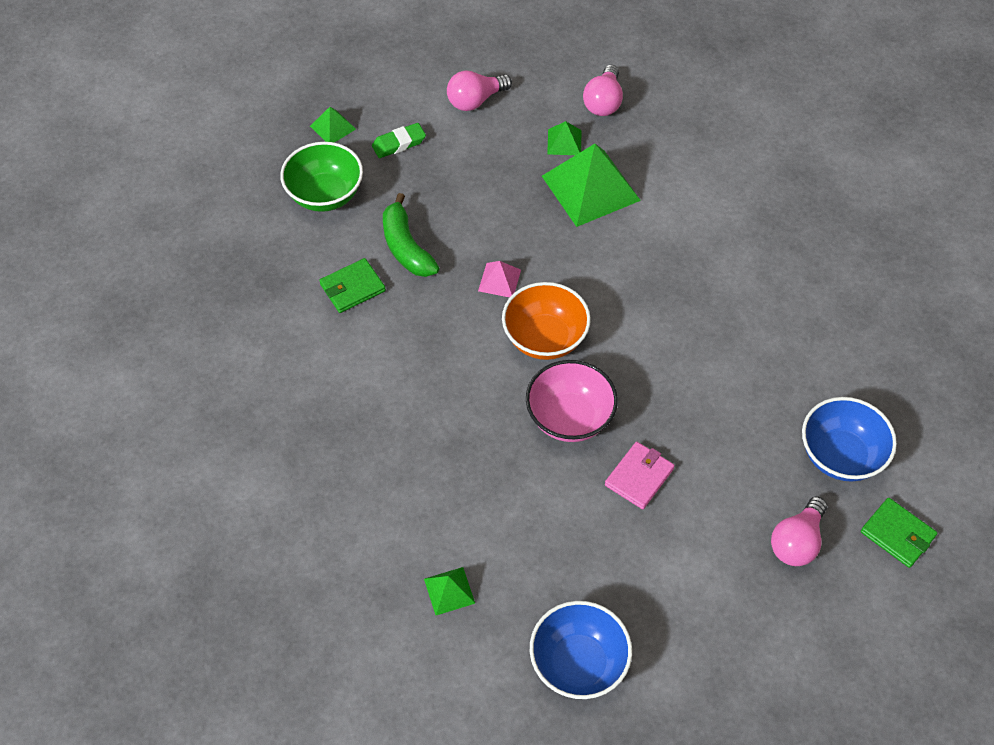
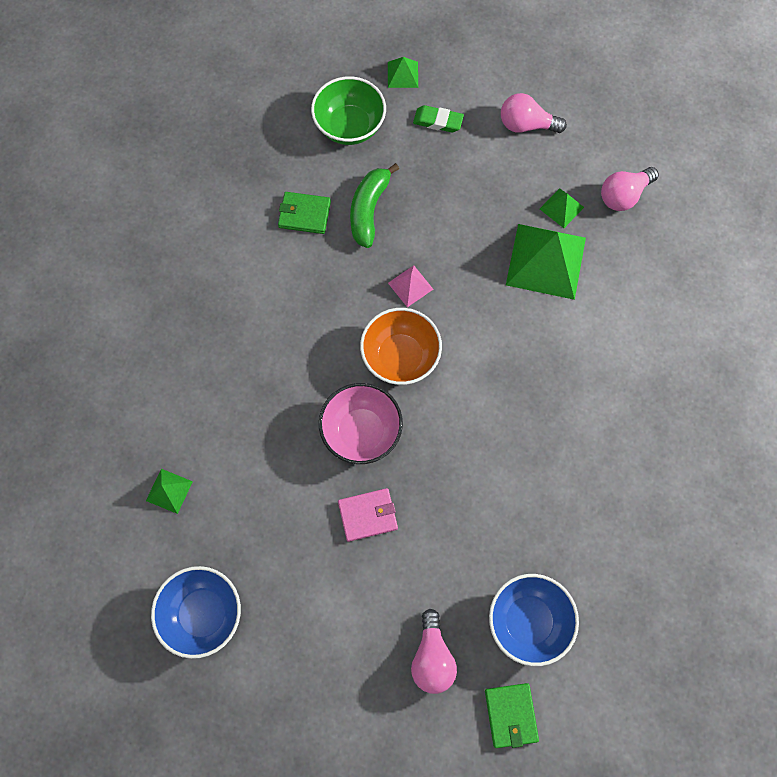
camera: 40 degrees right, 15 degrees up
pink light bulb [771,496,827,566] -> pink light bulb turned 75 degrees counterclockwise [411,609,457,694]

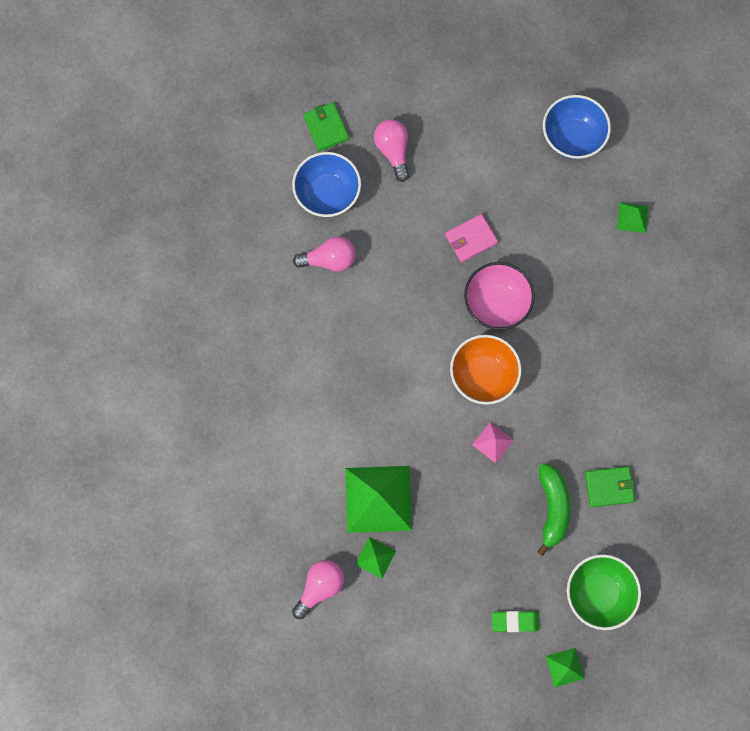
camera: 165 degrees right, 5 degrees up
pink light bulb [501,93,567,133] -> pink light bulb moved to [293,236,356,272]

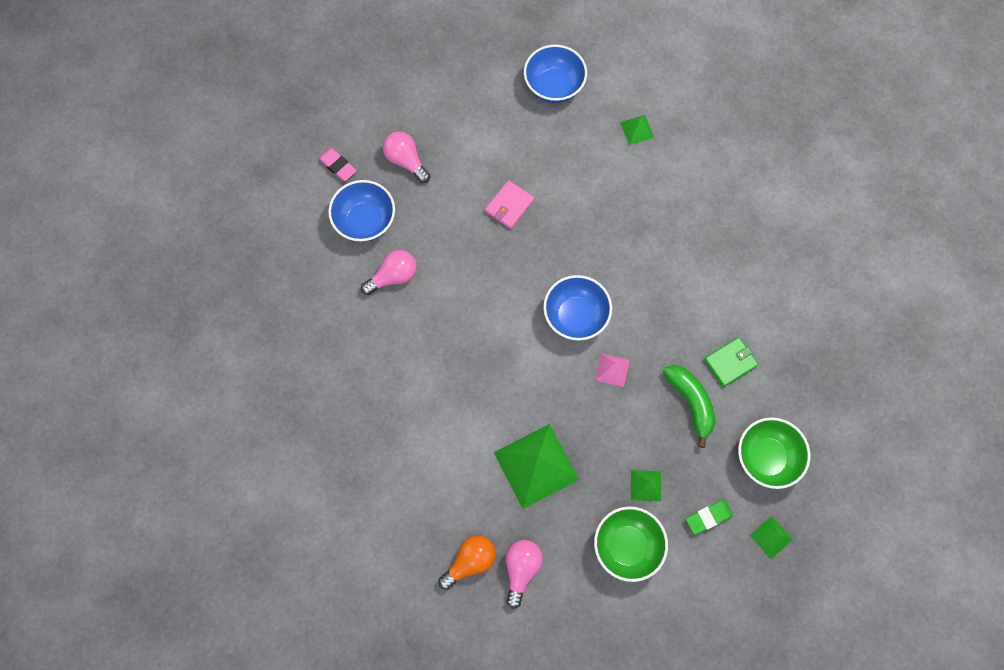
camera: 25 degrees left, 5 degrees down
green wallet [303,102,349,151] -> pink eraser [318,148,357,181]
green pyramid [355,537,396,578] -> green pyramid moved to [631,470,661,501]
orange bowl [450,335,522,405] -> blue bowl [543,275,612,341]
pink bowl [464,262,535,330] -> none
none -> orange light bulb [438,535,496,590]
none -> green bowl [594,506,668,582]

